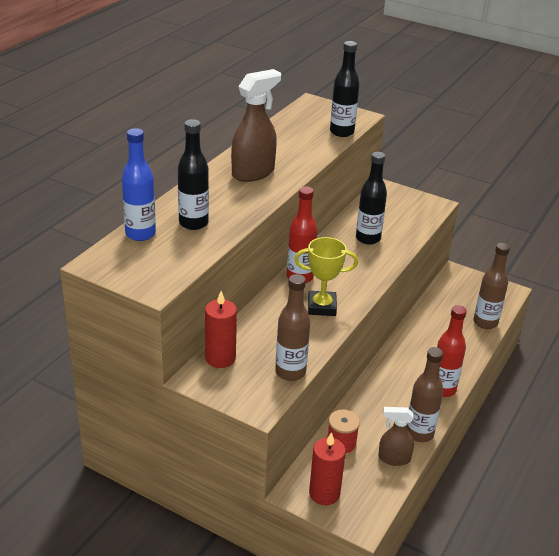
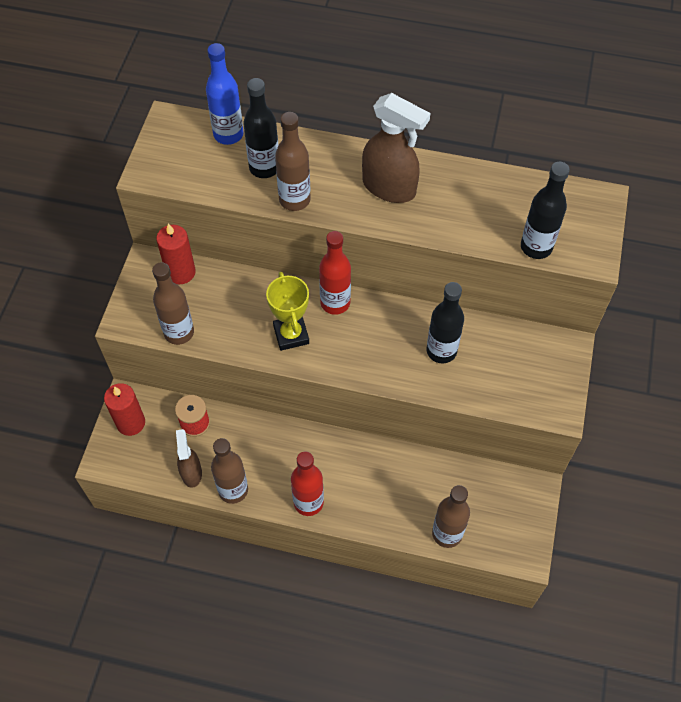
camera: 75 degrees right, 25 degrees up
none -> brown bottle [275,112,311,211]

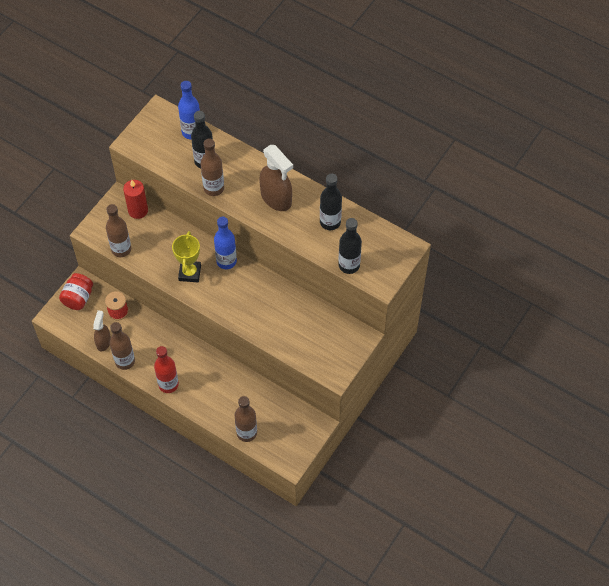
camera: 20 degrees right, 0 degrees up
red candle [104,383,145,436] -> red jar [59,273,93,310]
red bottle [319,231,351,315] -> blue bottle [214,217,237,269]
black bottle [427,282,464,363] -> black bottle moved to [320,173,342,230]

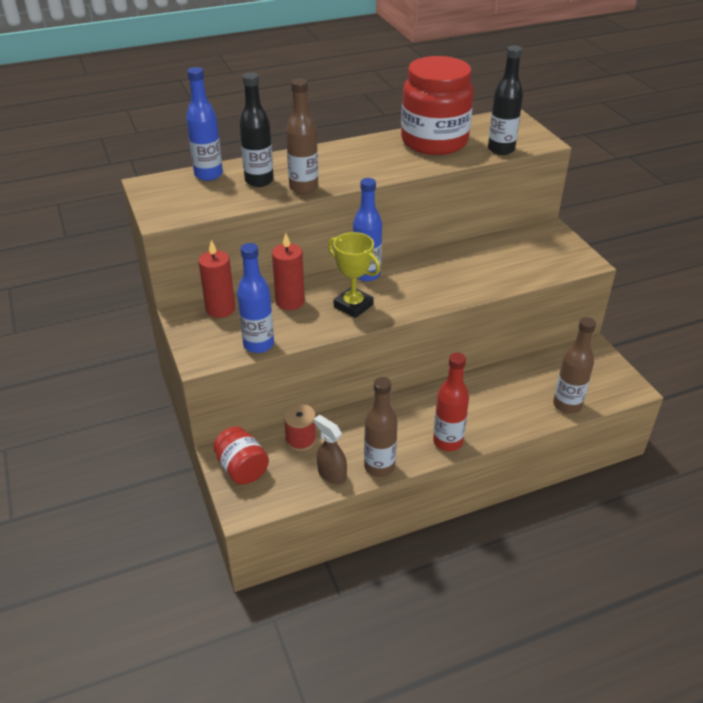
camera: 55 degrees left, 20 degrees down
brown bottle [106,204,131,257] -> blue bottle [237,243,274,353]
brown spray bottle [259,145,293,211] -> none
black bottle [320,173,342,230] -> red jar [401,56,474,155]
none -> red candle [272,233,305,310]

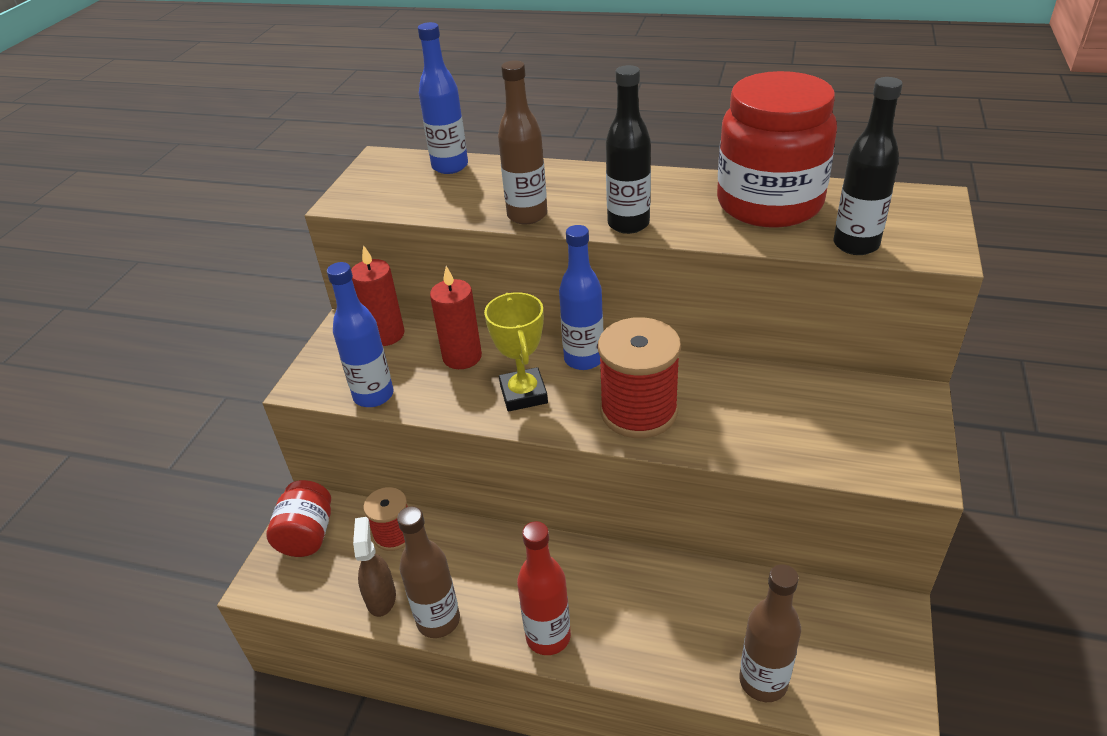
camera: 40 degrees right, 0 degrees up
black bottle [239,72,274,187] -> black bottle moved to [606,65,651,234]
none -> red spool [598,317,681,438]

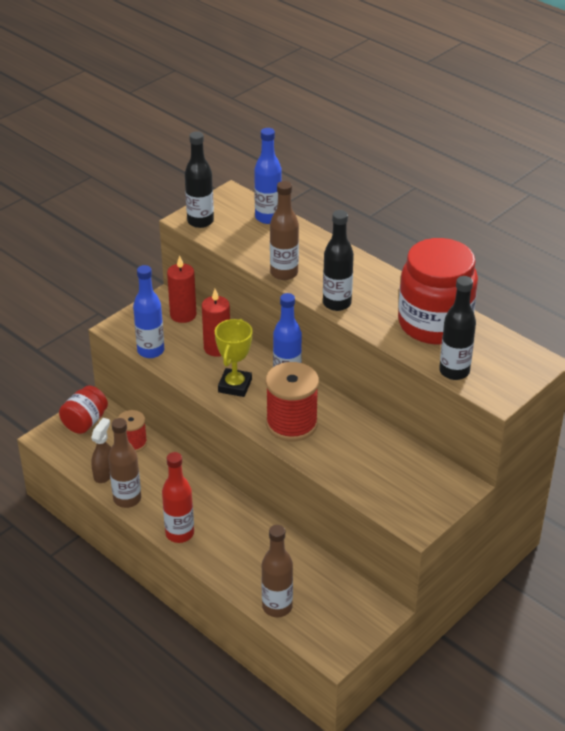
camera: 25 degrees right, 0 degrees up
none -> black bottle [185,131,214,228]

